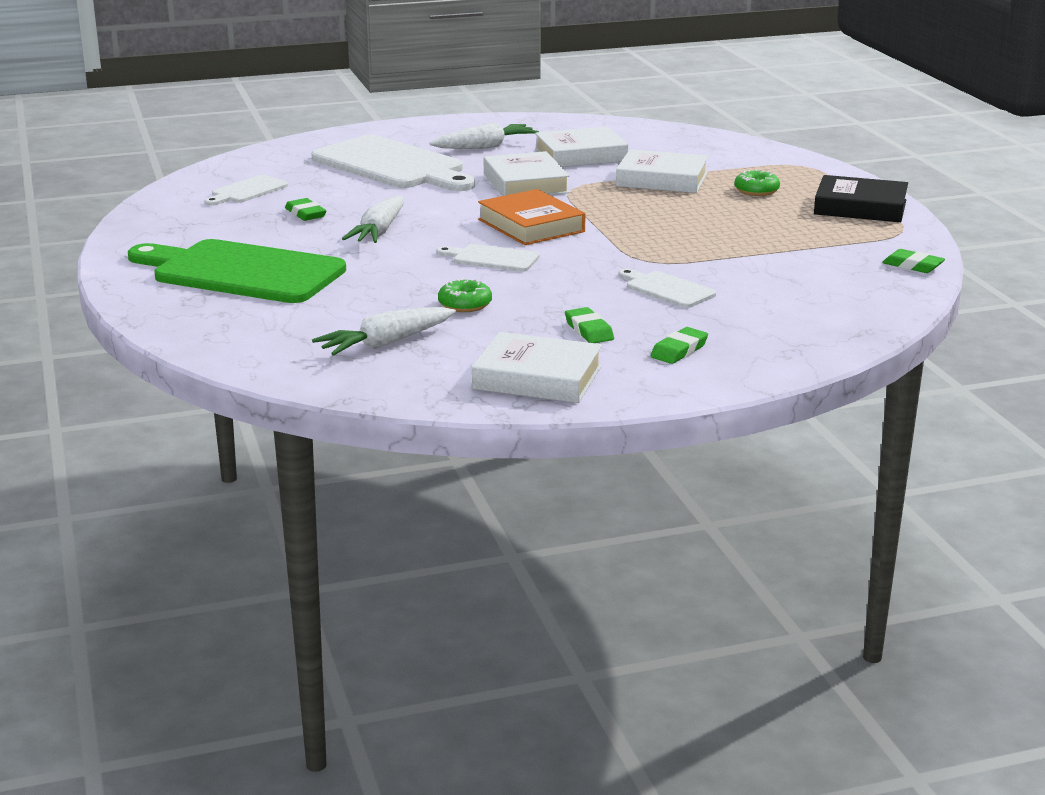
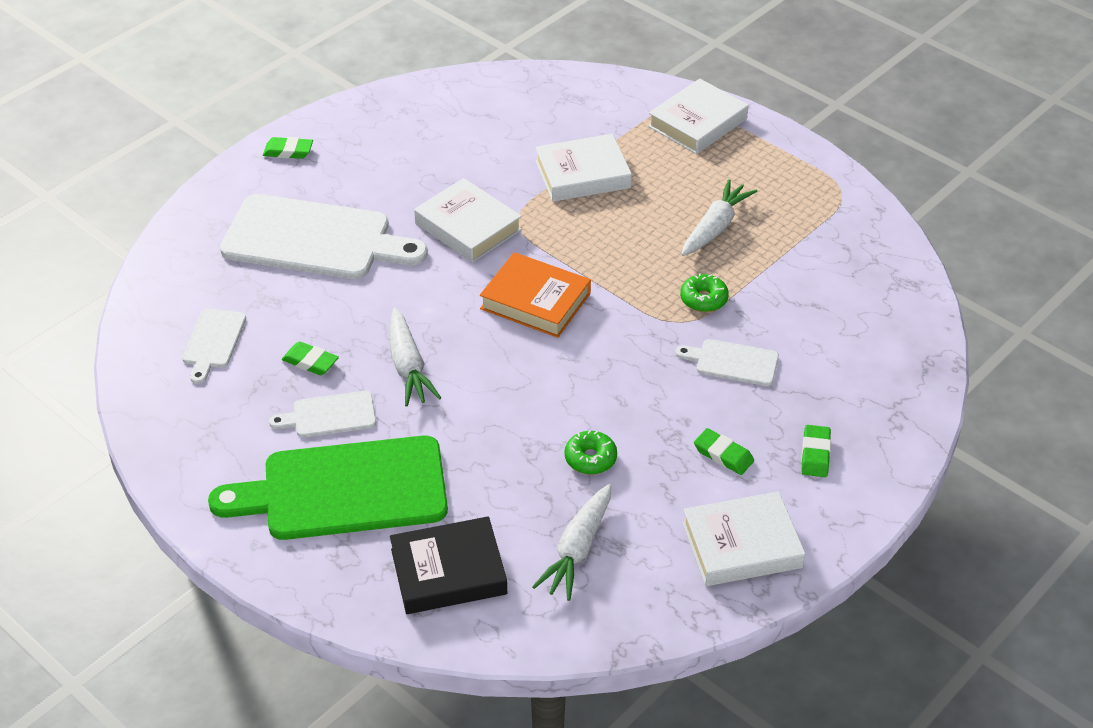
camera: 30 degrees left, 20 degrees up
white carrot [429,122,539,149] -> white carrot moved to [681,179,757,256]
white cutting board [436,244,540,272] -> white cutting board moved to [269,391,376,438]
white book [535,127,628,167] -> white book moved to [648,79,749,154]
green donut [734,169,780,196] -> green donut moved to [680,273,729,312]
black book [814,175,908,222] -> black book moved to [390,516,507,614]
green eraser [882,249,945,273] -> green eraser moved to [263,137,313,159]

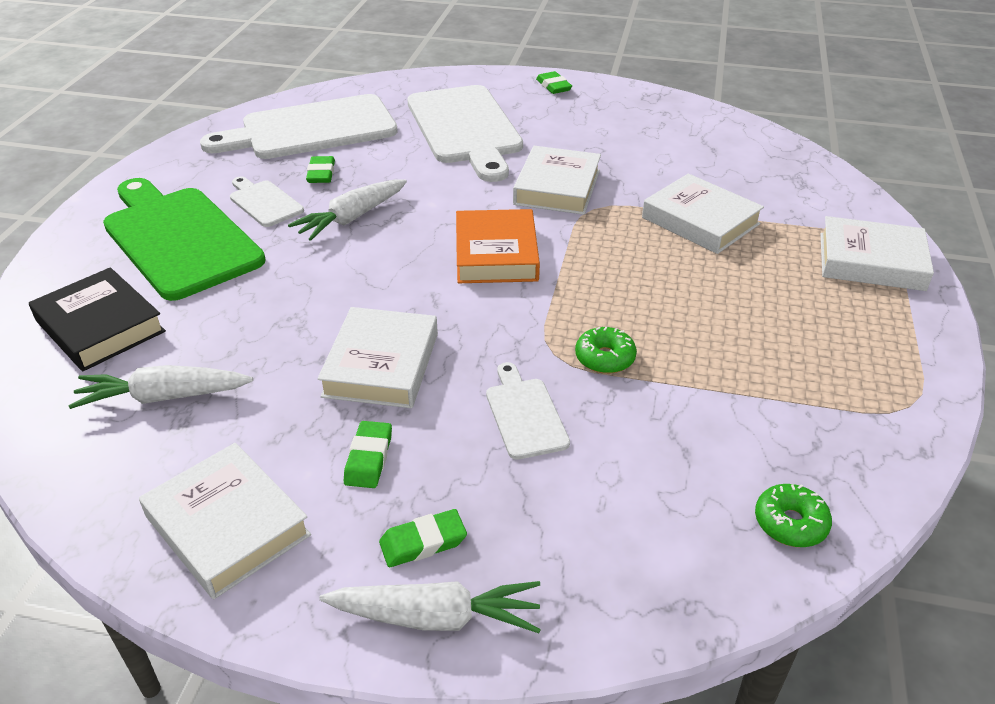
camera: 60 degrees right, 5 degrees down
white cutting board [182,309,246,384] -> white cutting board [200,94,398,159], size x2.14
green donut [564,430,617,475] -> green donut moved to [755,484,832,547]
white carrot [681,179,757,256] -> white carrot moved to [319,581,541,633]
none -> white book [317,307,438,408]

